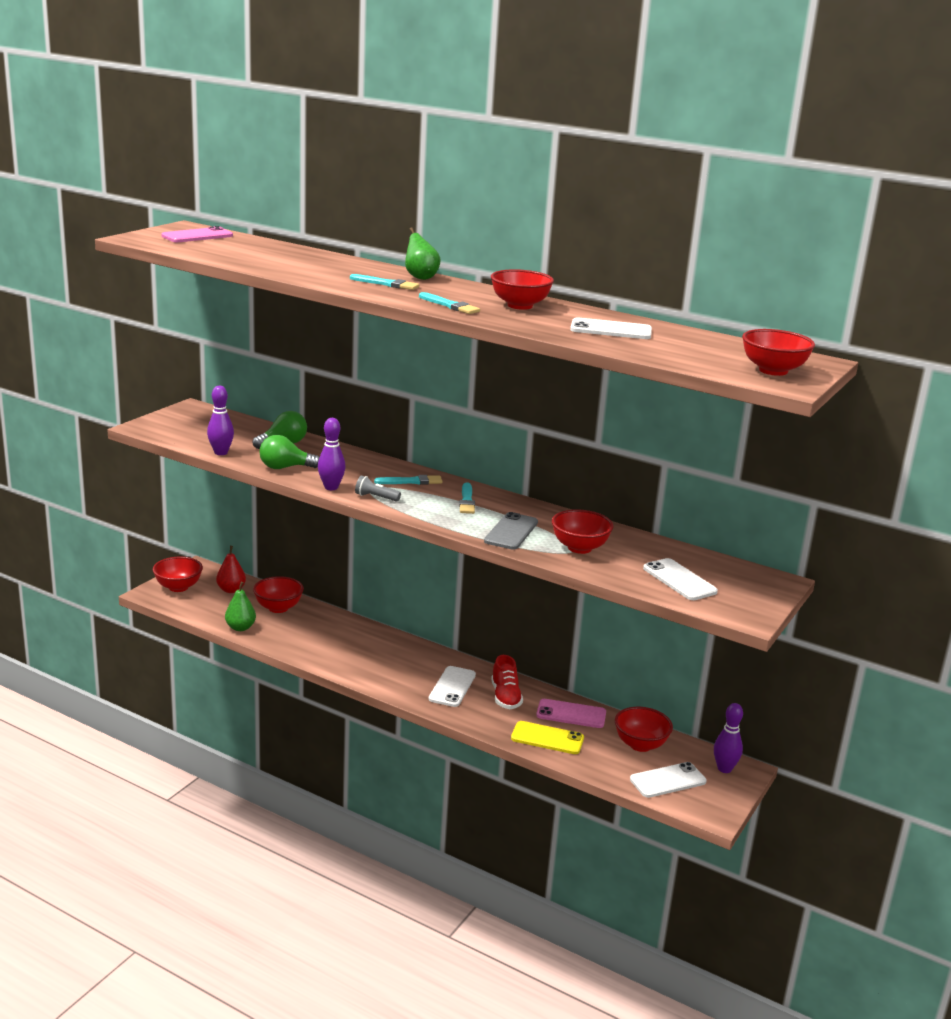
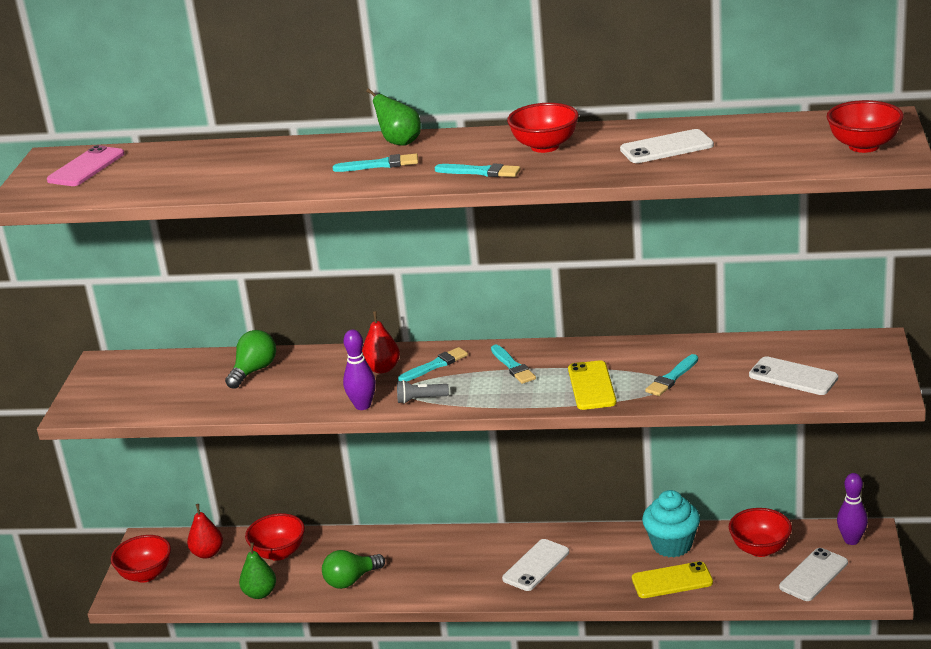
camera: 20 degrees left, 5 degrees up
purple bowling pin [207,386,234,455] -> none
green light bulb [259,435,320,469] -> green light bulb moved to [322,550,385,589]
white phone [429,666,476,707] -> white phone turned 45 degrees clockwise [502,539,569,591]
grey phone [484,512,538,549] -> yellow phone [568,360,617,410]
red shoe [491,655,523,709] -> none
pink phone [536,699,606,728] -> turquoise cupcake [642,490,700,557]
red bowl [552,509,614,554] -> turquoise brush [645,354,698,396]
none -> red pear [362,311,400,374]

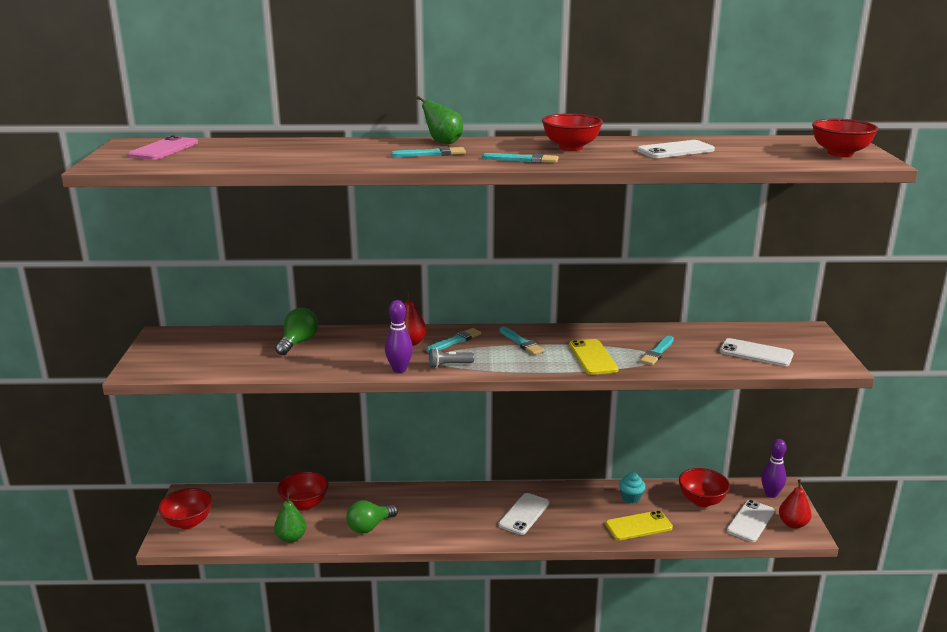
camera: 10 degrees left, 5 degrees down
red pear [187,504,223,559] -> red pear moved to [779,479,812,529]
turquoise cupcake [642,490,700,557] -> turquoise cupcake [619,472,646,504], size x0.57

